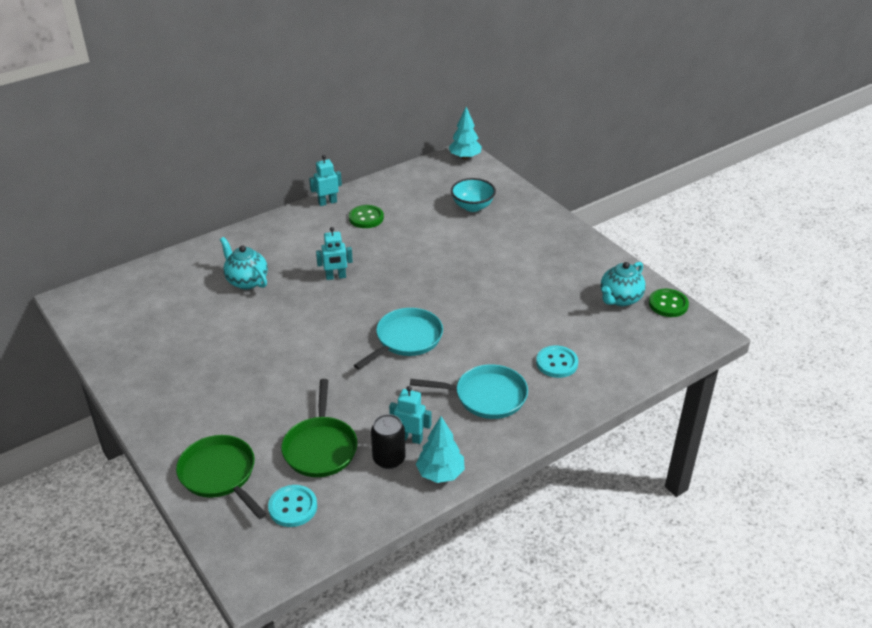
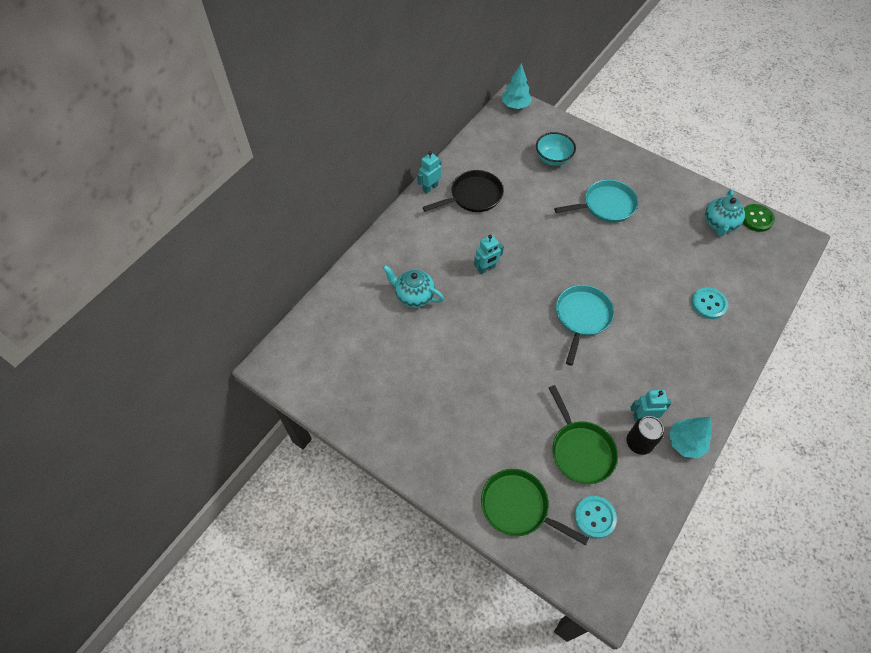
camera: 20 degrees left, 20 degrees up
green button [349,205,384,228] -> black pan [423,170,503,212]
turquoise pan [410,364,528,419] -> turquoise pan moved to [554,180,638,223]

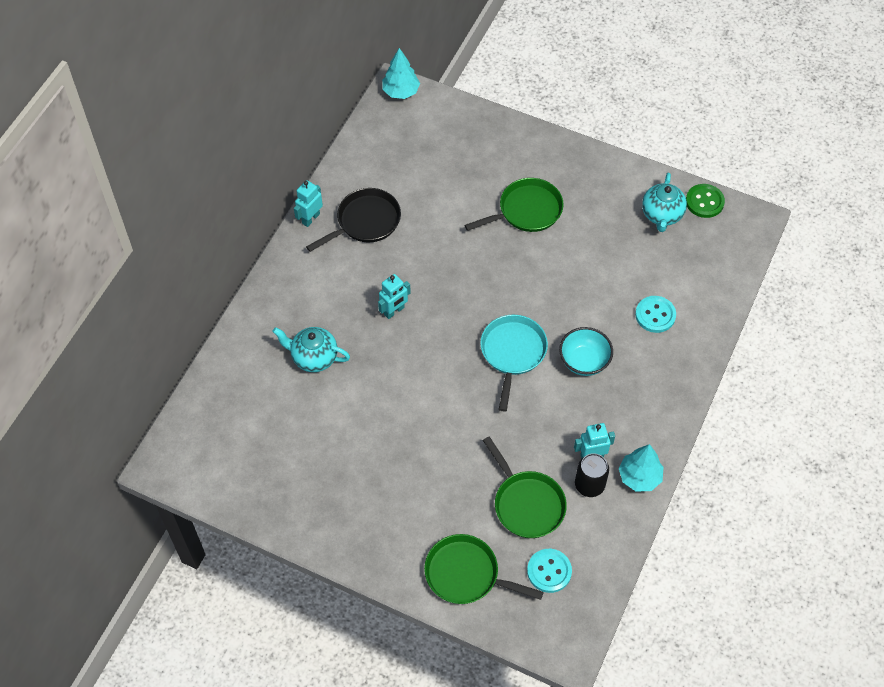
camera: 10 degrees left, 0 degrees up
turquoise bowl [536,132,576,166] -> turquoise bowl moved to [559,327,613,376]
turquoise pan [554,180,638,223] -> green pan [465,178,564,232]

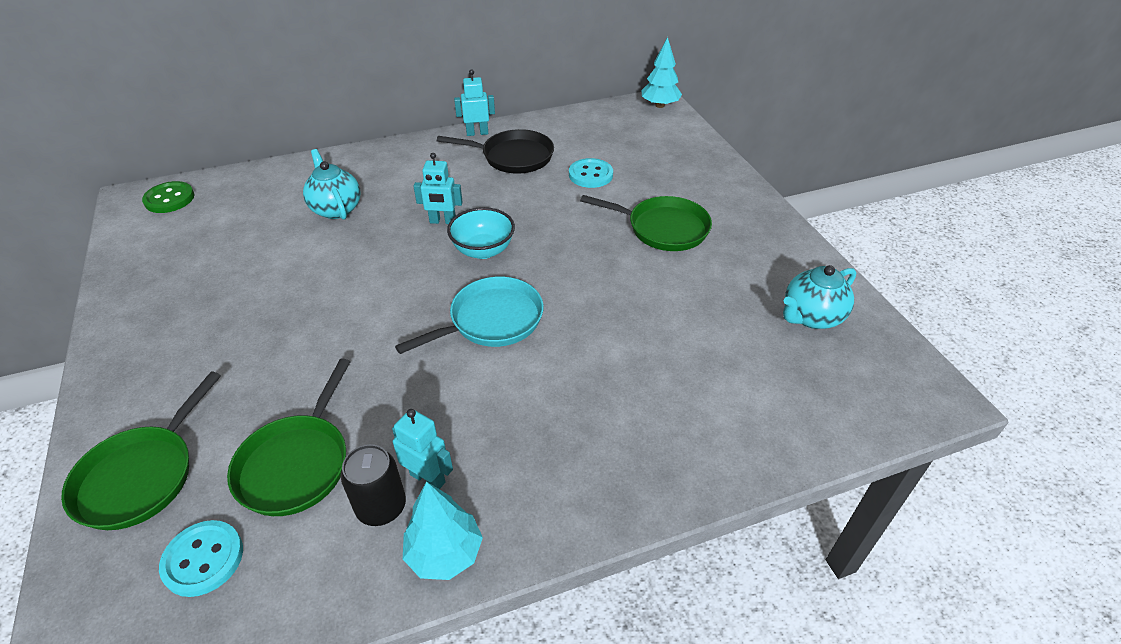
camera: 45 degrees right, 15 degrees down
green pan [424,534,544,604] -> green pan turned 135 degrees counterclockwise [61,371,221,530]
turquoise bowl [559,327,613,376] -> turquoise bowl moved to [447,207,515,259]
turquoise button [635,296,676,333] -> turquoise button moved to [569,158,613,188]
green button [686,184,725,218] -> green button moved to [142,181,194,213]

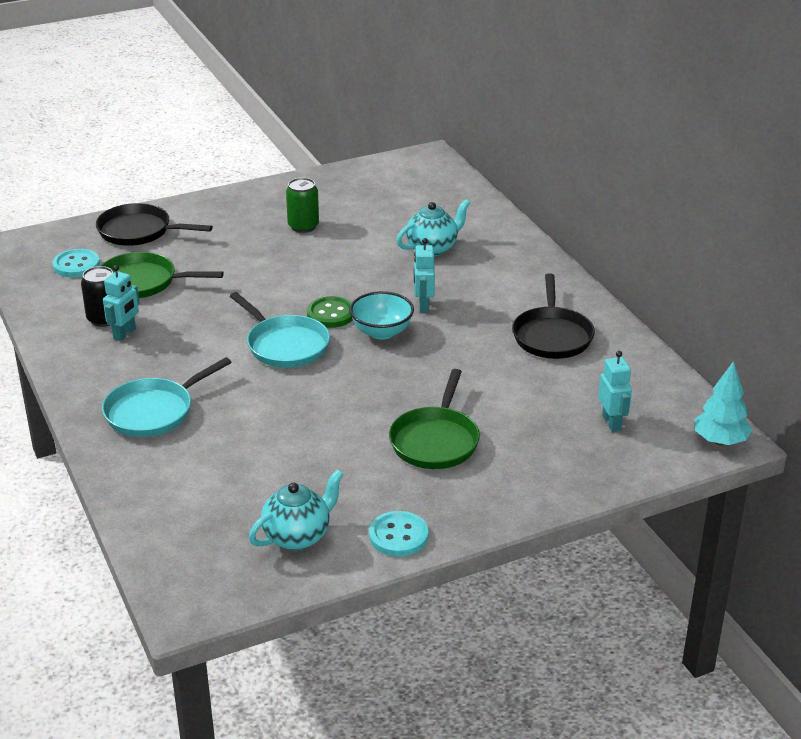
camera: 85 degrees right, 10 degrees down
green pan [61,371,221,530] -> black pan [96,203,213,246]
green button [142,181,194,213] -> green button moved to [307,296,353,328]
turquoise tree [403,481,483,580] -> none
turquoise robot [454,69,495,136] -> turquoise robot moved to [598,351,632,432]
turquoise button [569,158,613,188] -> turquoise button moved to [369,511,429,557]
turquoise teapot [783,265,856,329] -> turquoise teapot turned 90 degrees clockwise [249,469,344,550]
none -> turquoise pan [102,357,231,437]
none -> green can [286,178,319,233]

